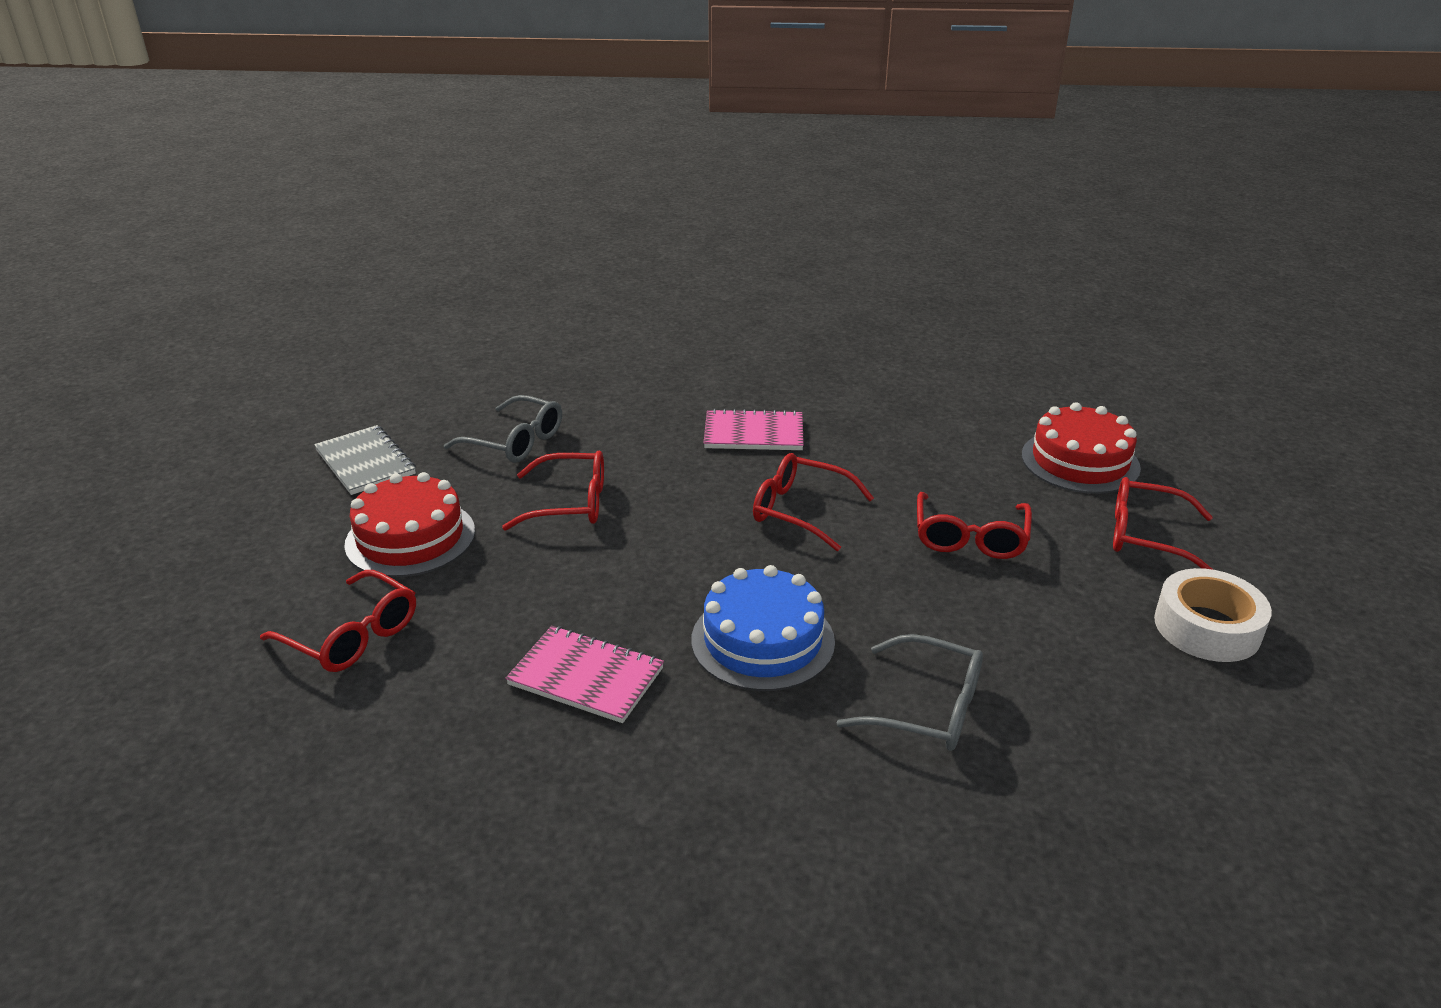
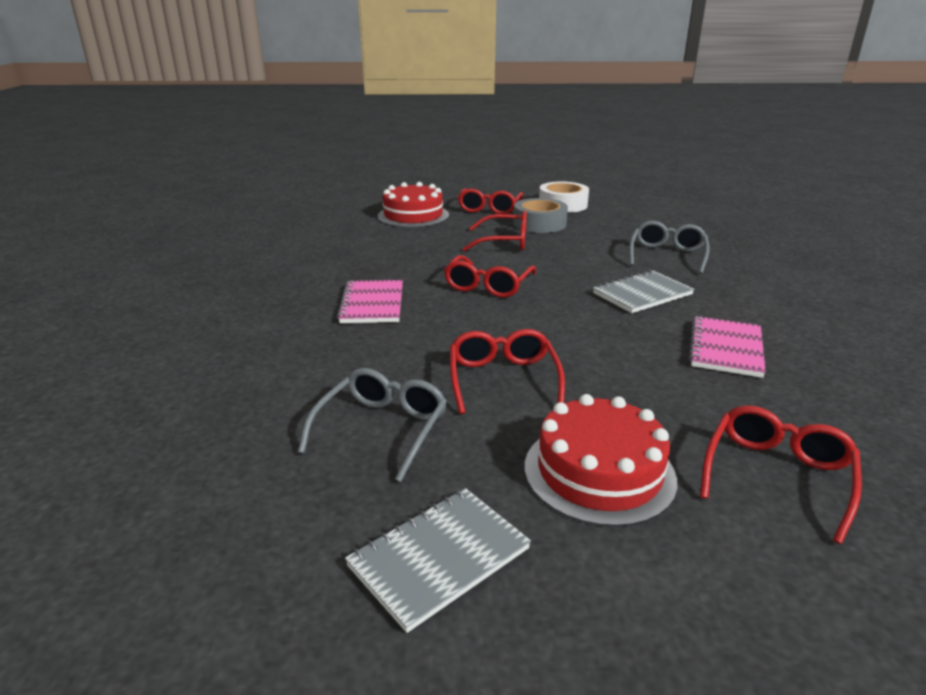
camera: 95 degrees left, 5 degrees down
blue cake [691,565,835,691] -> grey notebook [593,270,694,313]
none -> grey tape [514,198,568,233]

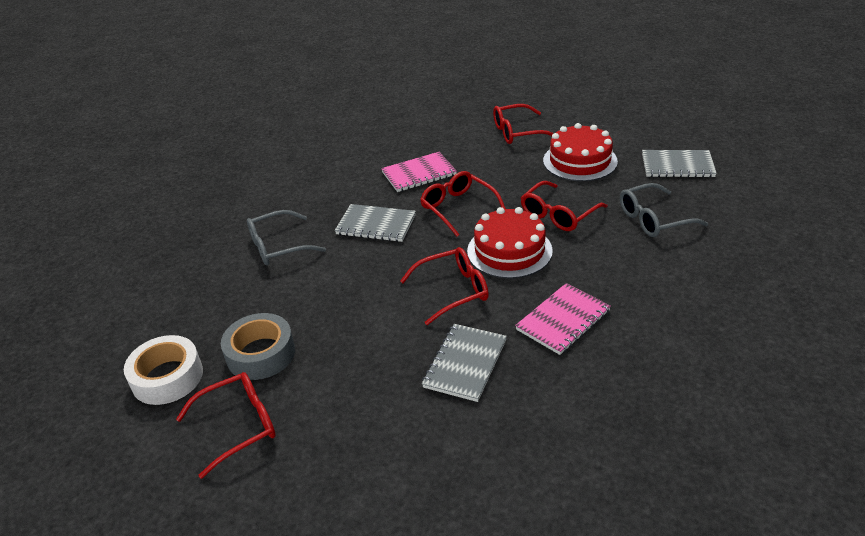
camera: 130 degrees left, 10 degrees up
red cake [378,182,449,228] -> red cake moved to [467,207,553,279]
red glasses [463,211,527,252] -> red glasses moved to [420,171,506,237]
none -> grey notebook [422,324,507,402]

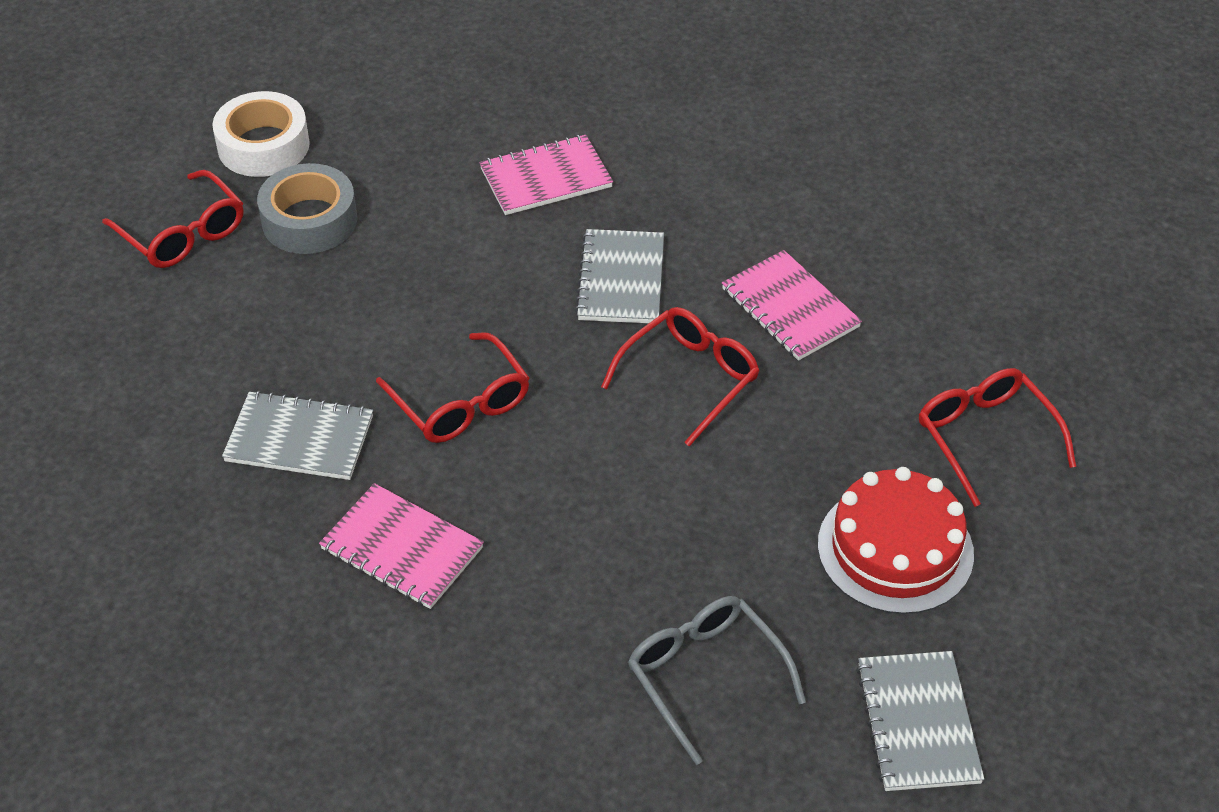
camera: 75 degrees right, 10 degrees up
grey glasses [247,210,326,266] -> pink notebook [479,135,613,215]
red cake [467,207,553,279] -> none
red glasses [521,181,608,231] -> none

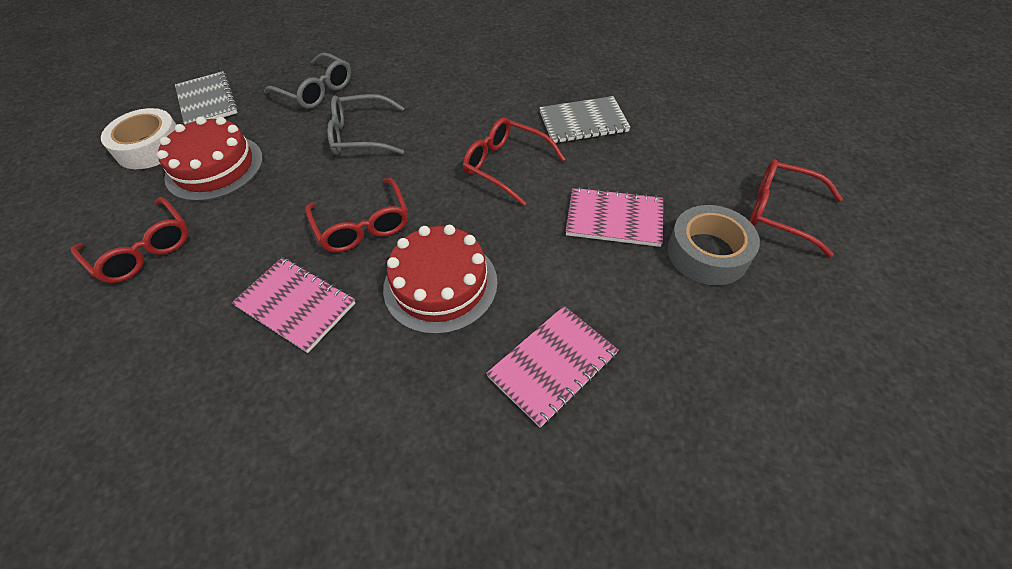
camera: 160 degrees right, 5 degrees up
white tape [213,91,310,177] -> white tape moved to [101,108,176,169]
pink notebook [319,483,484,609] -> pink notebook moved to [565,187,663,247]
grey notebook [575,229,664,323] -> red cake [383,225,498,334]
red glasses [601,307,760,447] -> red glasses turned 45 degrees counterclockwise [305,178,408,252]
none -> grey glasses [327,94,404,155]

